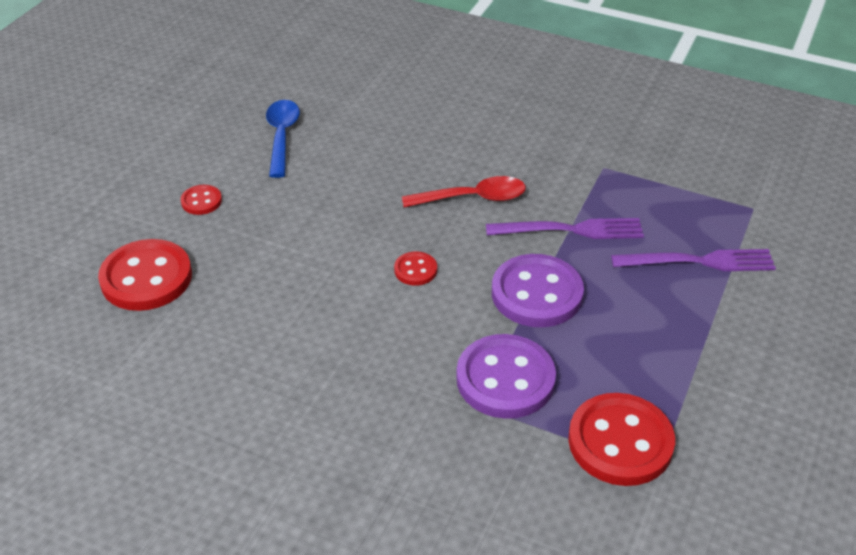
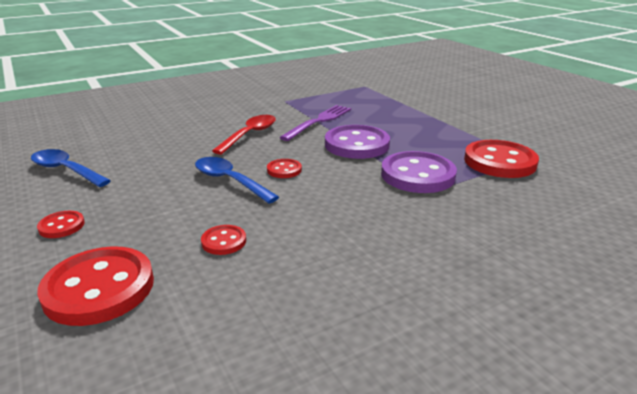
camera: 55 degrees left, 15 degrees down
purple fork [611,249,776,271] -> none
none -> blue spoon [195,157,279,204]
none -> red button [201,225,246,255]

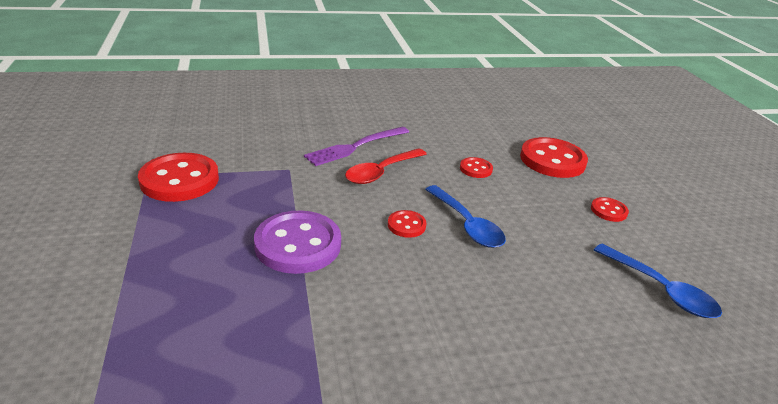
camera: 165 degrees left, 5 degrees up
red spoon [212,115,276,154] -> red spoon moved to [345,148,427,184]
purple fork [279,105,351,141] -> purple fork moved to [304,127,409,166]
purple button [381,151,457,193] -> none

